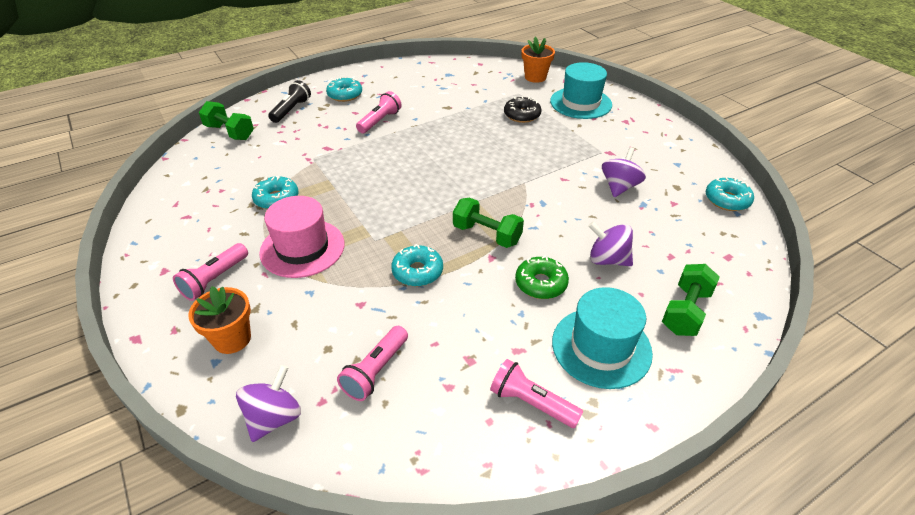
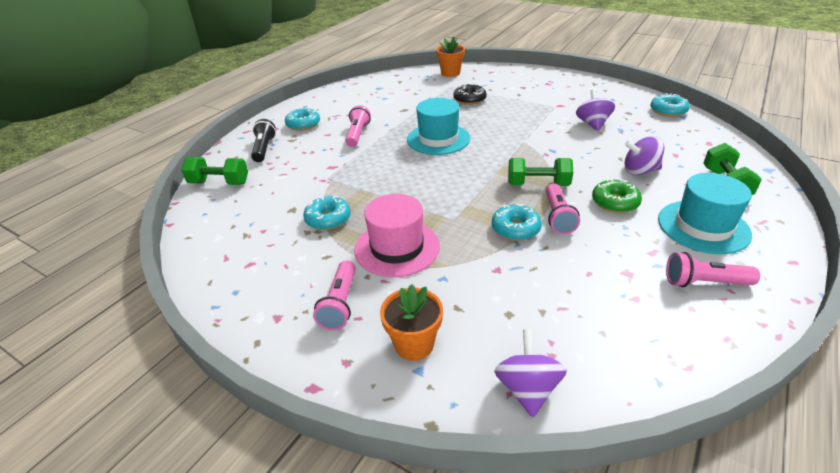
camera: 25 degrees left, 5 degrees down
pink flashlight [337,326,408,401] -> pink flashlight moved to [546,183,580,234]
turquoise hat [550,62,612,119] -> turquoise hat moved to [407,98,470,155]

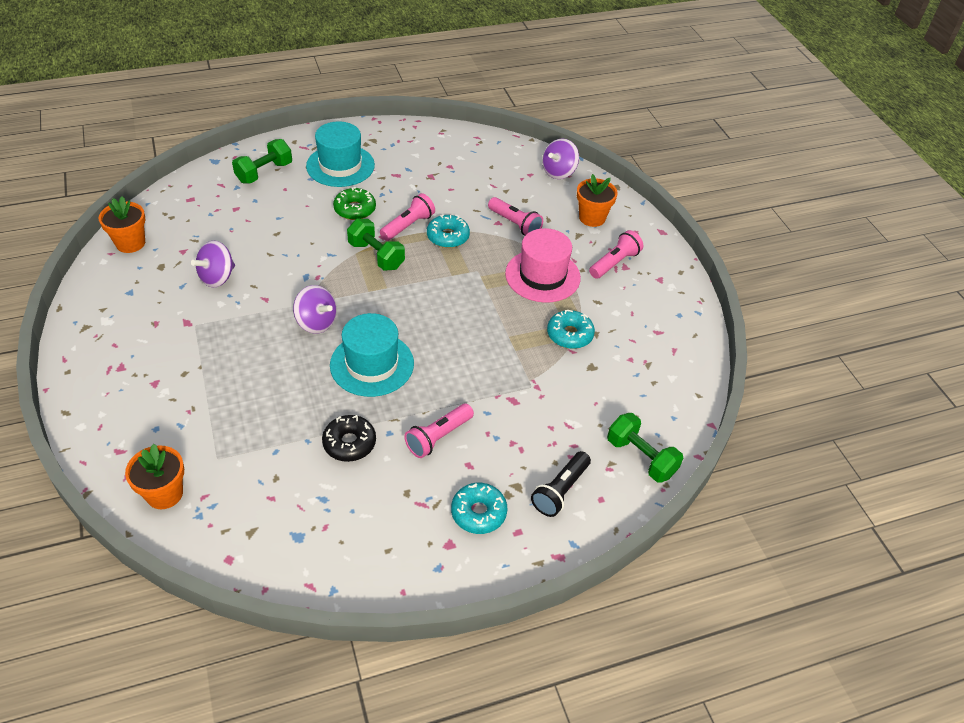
camera: 145 degrees left, 10 degrees up
black donut [453,83,487,105] -> black donut moved to [322,415,376,462]
purple spinning top [624,136,664,175] -> purple spinning top moved to [293,285,337,334]
turquoise donut [650,93,690,117] -> orange flower pot [98,196,146,253]
pink flashlight [666,252,760,287] -> pink flashlight moved to [488,197,543,236]

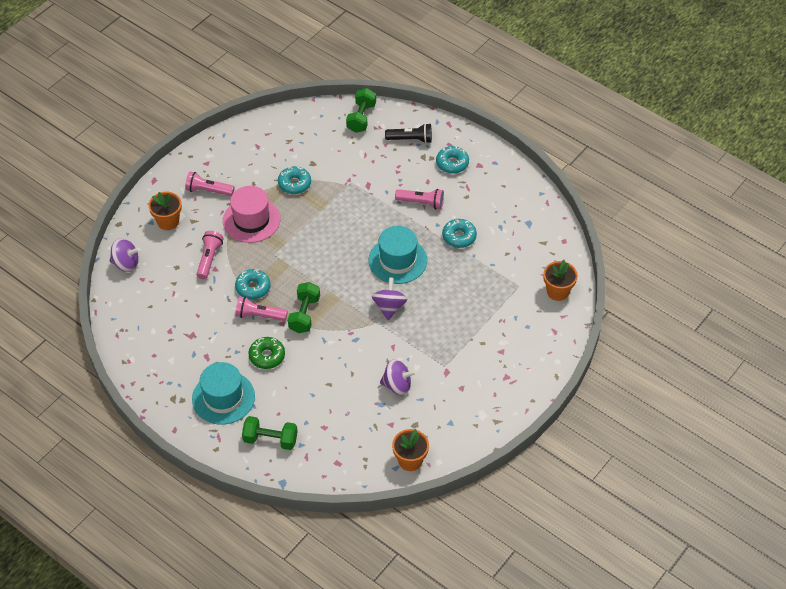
camera: 120 degrees left, 5 degrees up
black donut [322,415,376,462] -> turquoise donut [442,219,477,248]

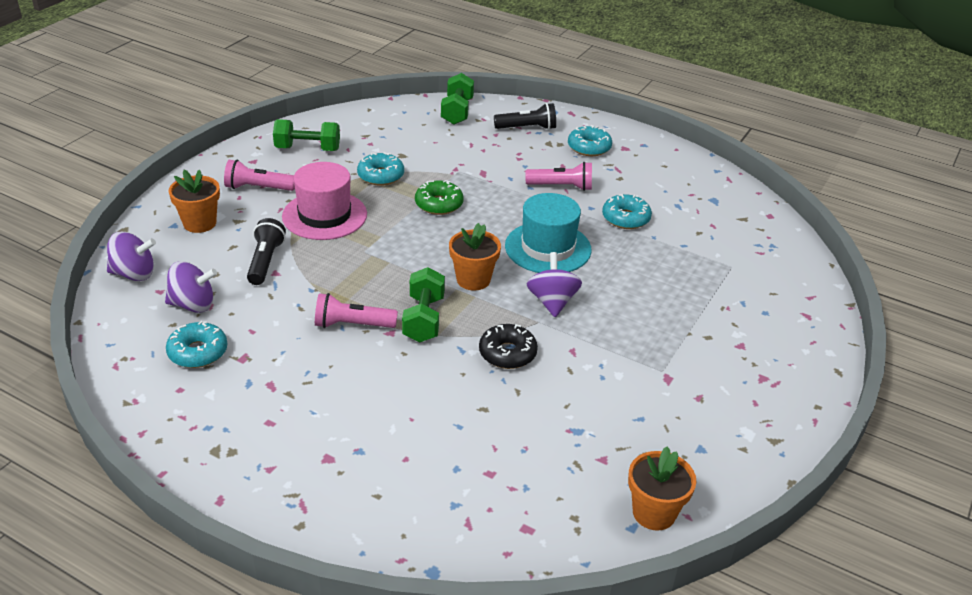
camera: 10 degrees left, 15 degrees down
turquoise hat [192,362,255,425] -> none
pink flashlight [197,231,224,279] -> black flashlight [247,218,286,285]
turquoise donut [235,269,271,299] -> turquoise donut moved to [166,321,228,368]
green dumbbell [242,416,298,450] -> green dumbbell moved to [273,119,340,151]
green donut [249,337,285,369] -> green donut moved to [415,180,463,215]
purple spinning top [380,359,417,395] -> purple spinning top moved to [165,261,217,313]
orange flower pot [543,260,578,301] -> orange flower pot moved to [449,223,501,290]
none -> black donut [479,324,538,369]

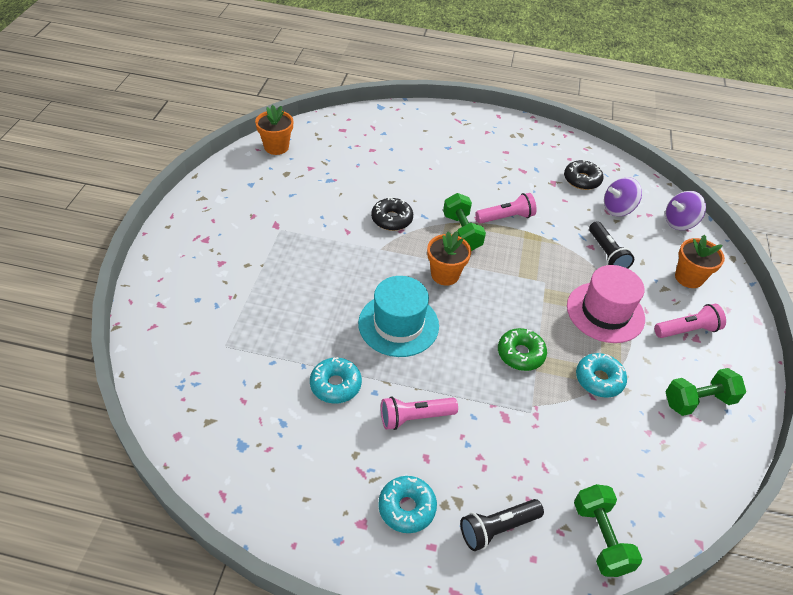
camera: 160 degrees right, 10 degrees up
turquoise donut [166,321,228,368] -> black donut [564,160,603,190]
purple spinning top [527,252,582,317] -> none

